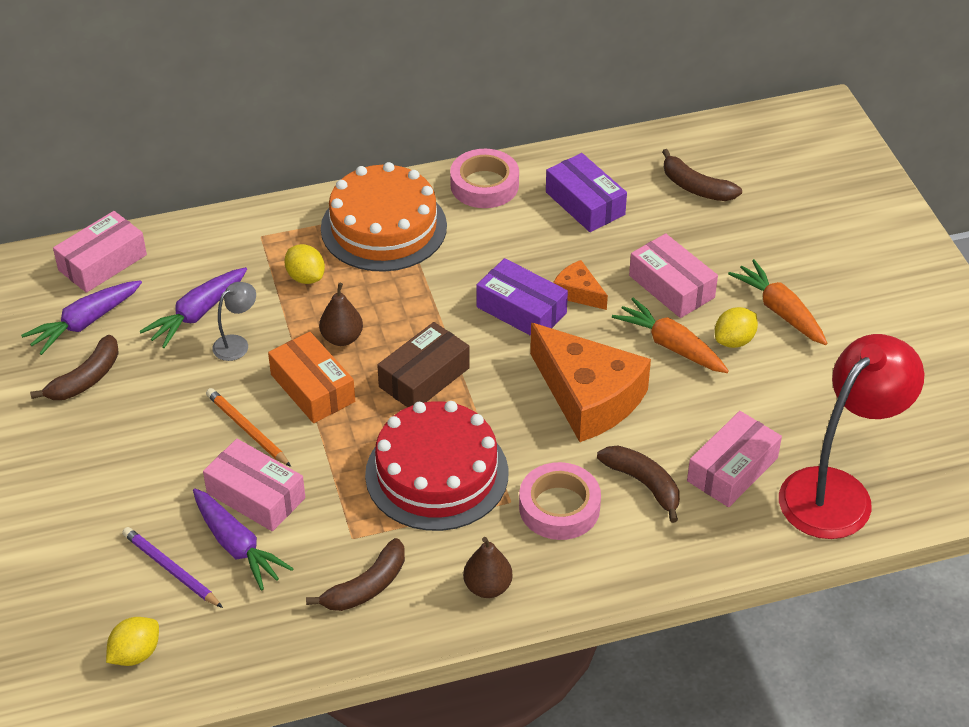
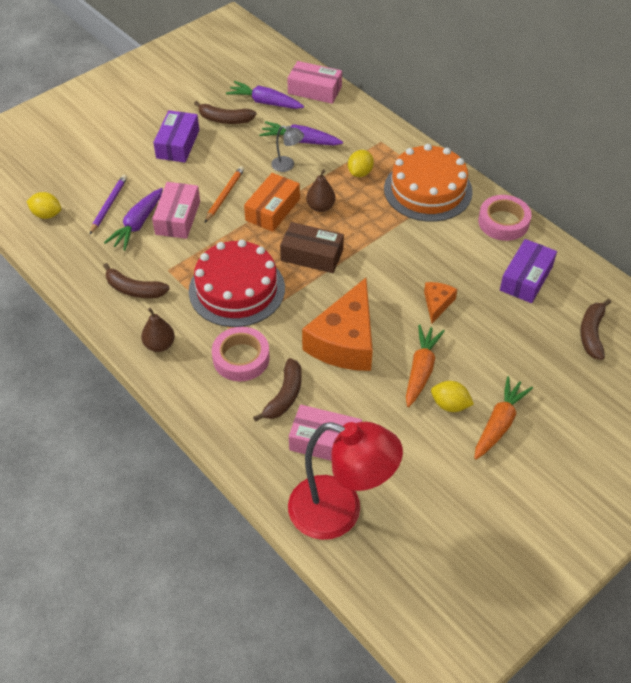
camera: 65 degrees right, 5 degrees up
purple box [476,258,568,336] -> purple box moved to [153,110,199,163]
pink box [629,233,718,318] -> none

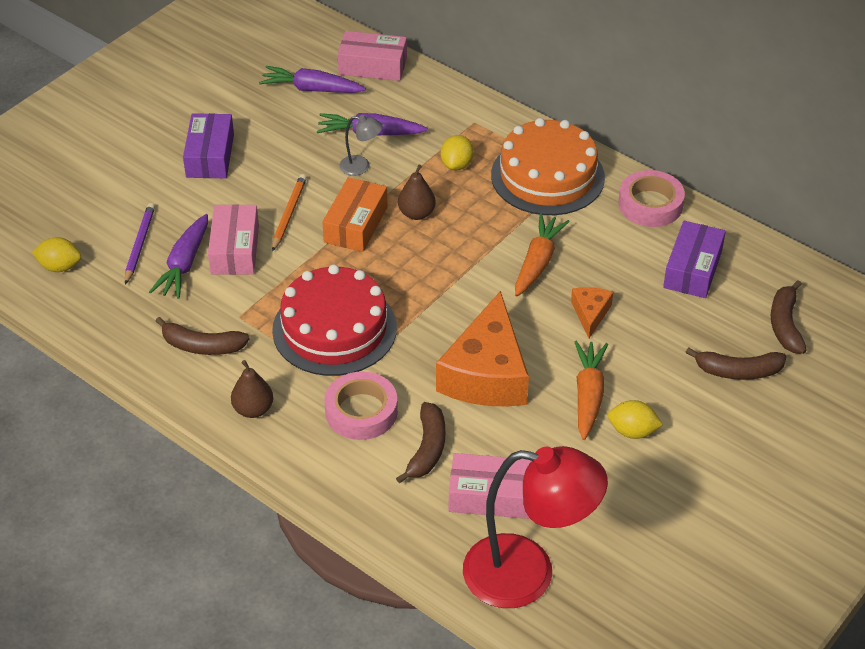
camera: 10 degrees left, 5 degrees down
brown banana [194,101,256,124] -> brown banana moved to [686,347,787,380]
brown box [280,222,344,273] -> none
orange carrot [474,376,533,460] -> orange carrot moved to [515,213,570,297]

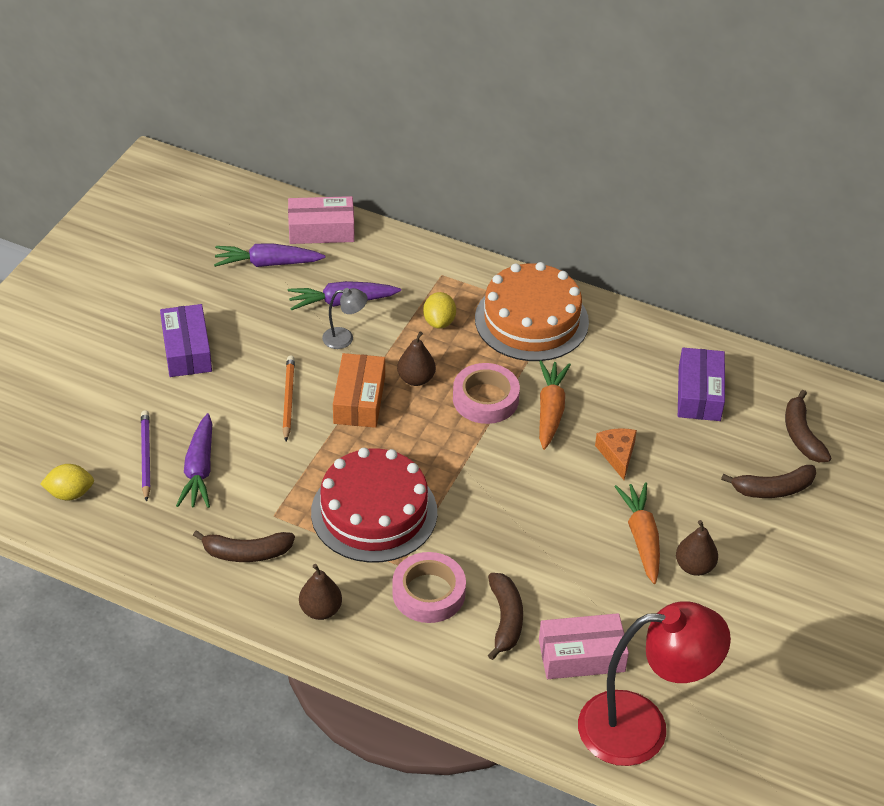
camera: 15 degrees left, 0 degrees up
pink box [208,204,259,275] -> none
orange cheese [436,291,529,407] -> none
yellow lemon [608,400,663,439] -> brown pear [676,520,718,576]
pink tape [619,170,685,227] -> pink tape moved to [453,363,520,424]

